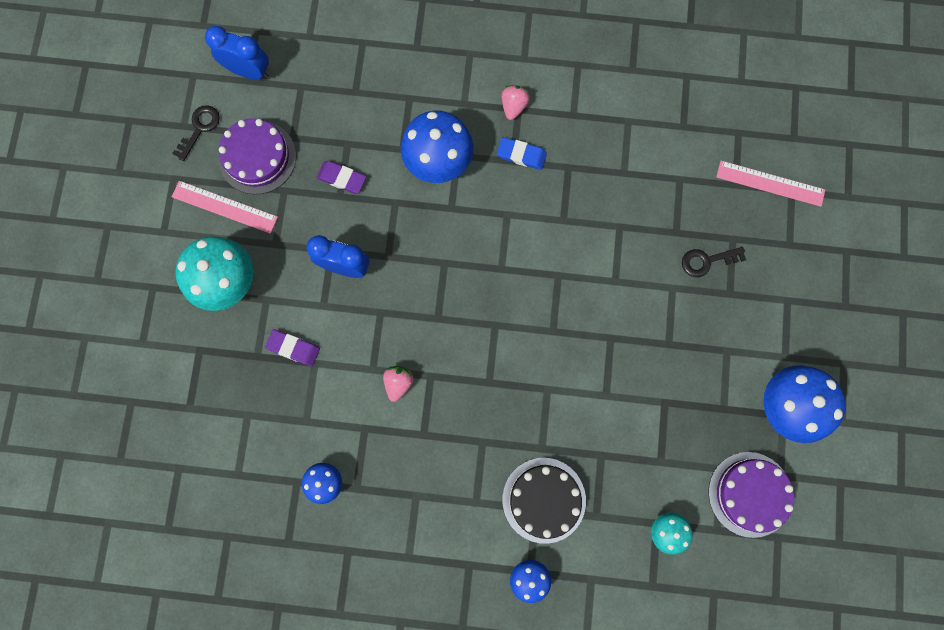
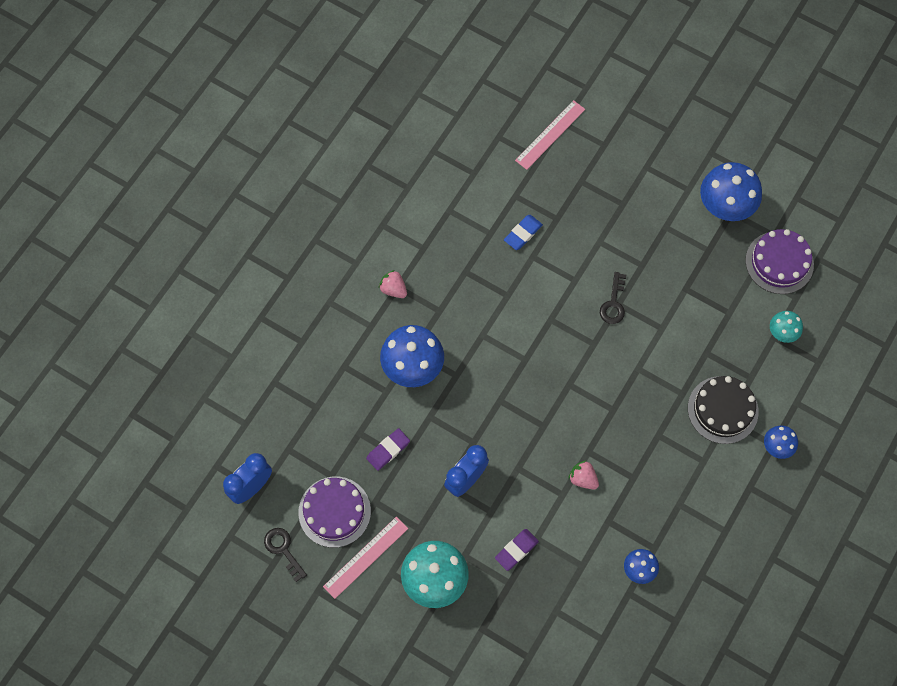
camera: 65 degrees left, 10 degrees down
blue eraser [497,137,547,170] -> blue eraser moved to [504,215,543,250]
black key [682,247,746,277] -> black key moved to [600,272,626,324]

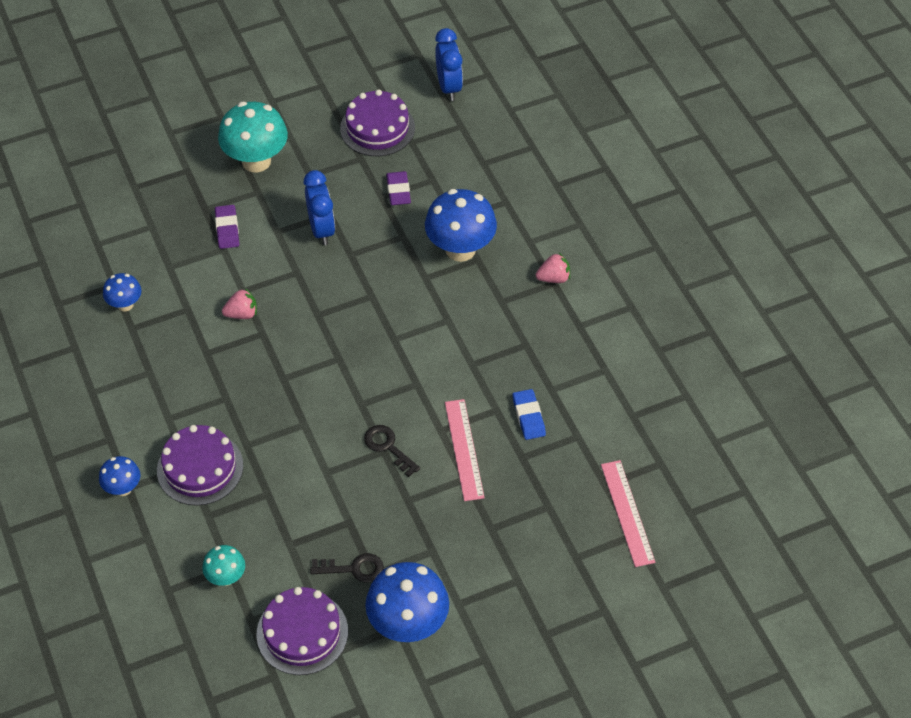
camera: 125 degrees right, 15 degrees down
black key [264,528,307,582] -> black key moved to [310,553,384,583]
pink ruler [323,517,408,599] -> pink ruler moved to [445,399,485,501]
black cake [688,376,759,444] -> purple cake [157,425,243,506]

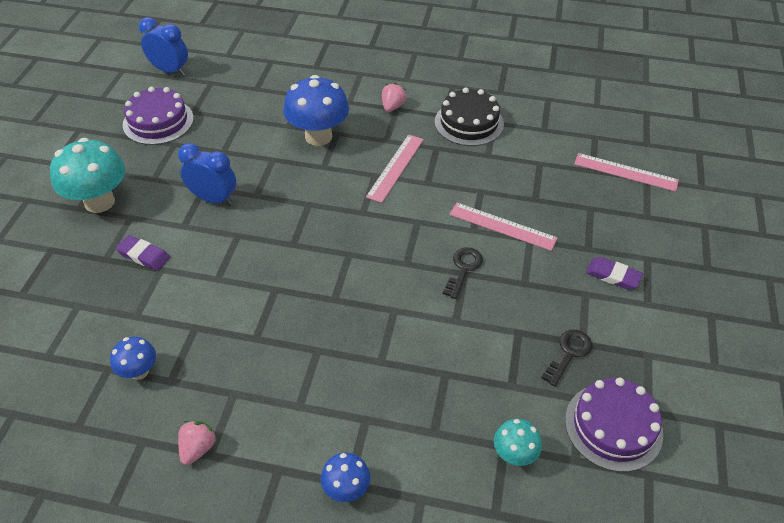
camera: 55 degrees left, 5 degrees down
purple cake [157,425,243,506] -> none
pink strawberry [222,288,257,319] -> pink strawberry moved to [178,420,218,465]
black key [364,425,420,477] -> black key turned 120 degrees clockwise [443,247,483,299]
blue mushroom [365,562,449,642] -> none
purple eraser [386,171,411,205] -> purple eraser moved to [586,257,643,290]
blue eraser [512,389,546,440] -> none
none -> pink ruler [366,134,424,203]
none -> black cake [435,88,504,146]

